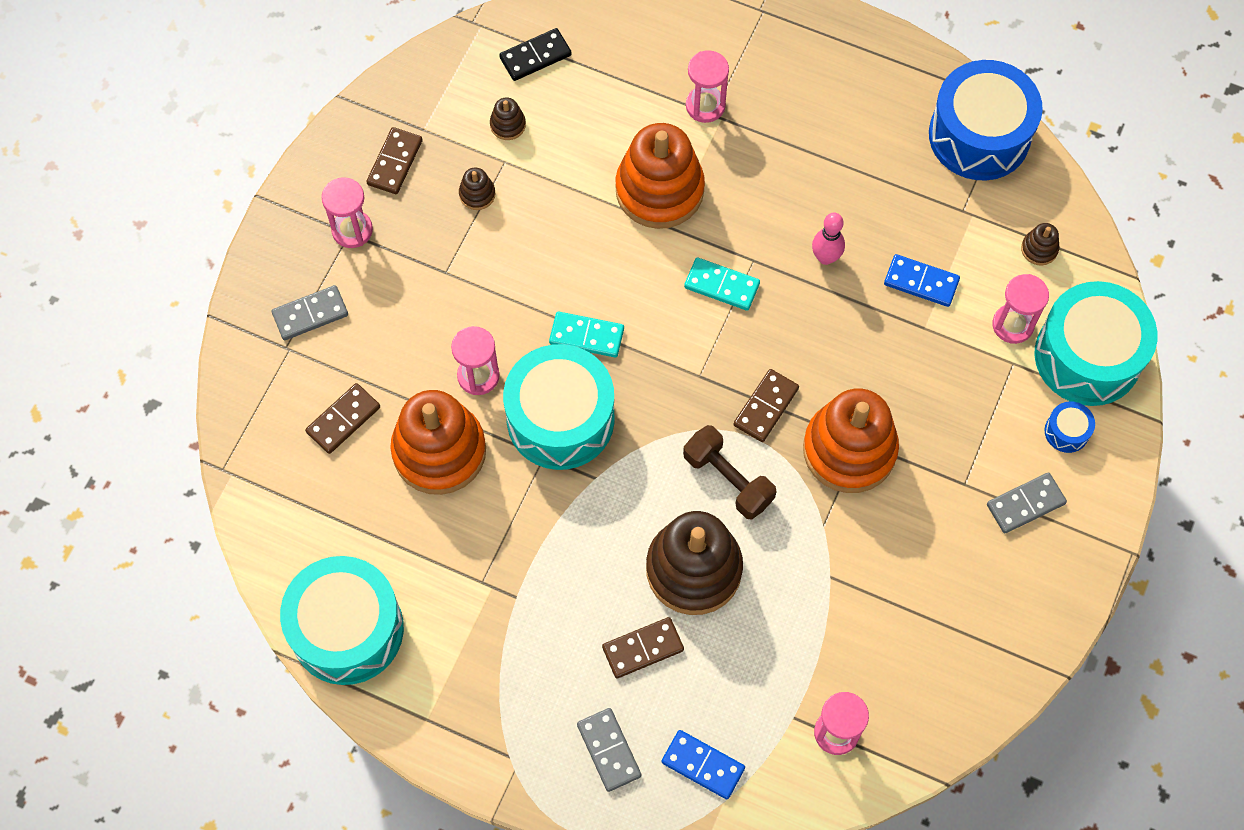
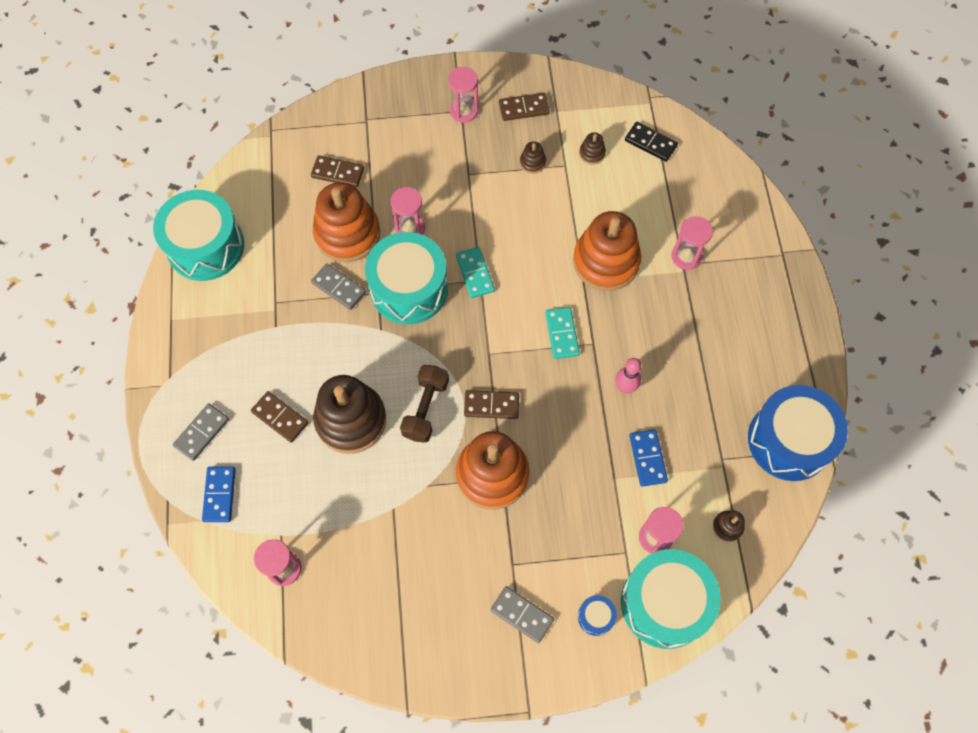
camera: 60 degrees right, 0 degrees up
grey domino [272,285,348,340] -> grey domino moved to [311,264,366,310]

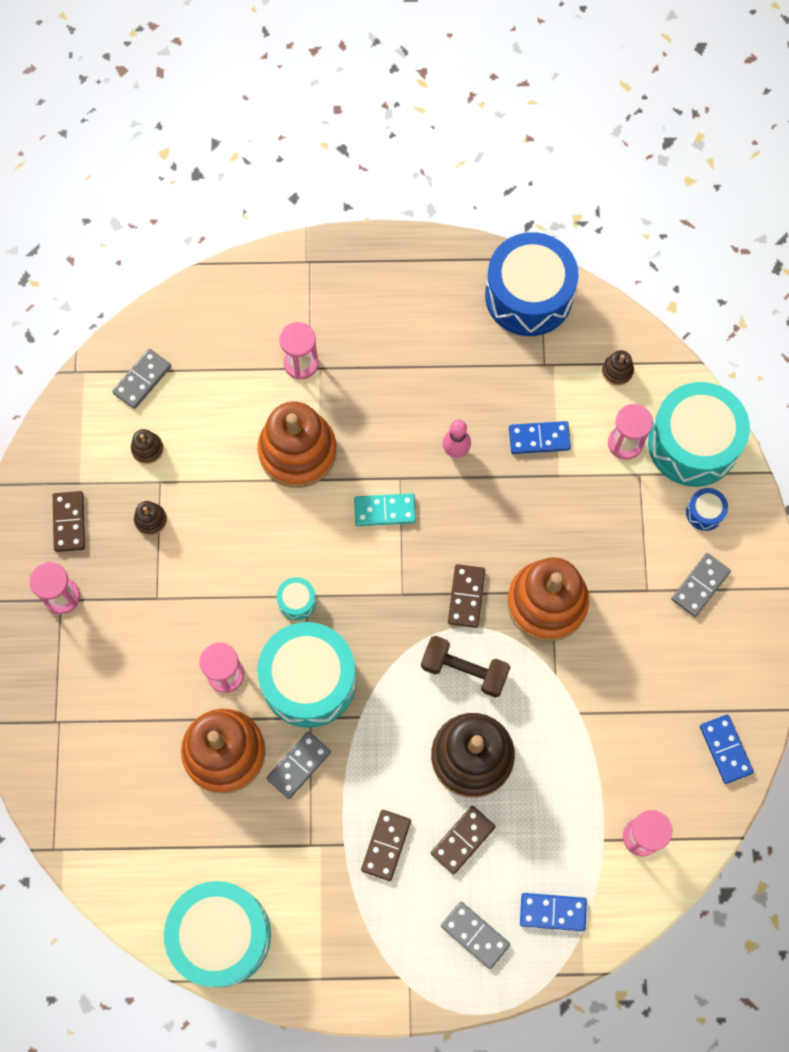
camera: 85 degrees left, 5 degrees up
brown domino [311,156,364,187] -> brown domino moved to [361,810,411,881]
turquoise domino [456,247,495,298] -> turquoise drum [276,577,316,620]
black domino [625,122,678,162] -> grey domino [112,349,171,409]
none -> blue domino [700,714,754,784]

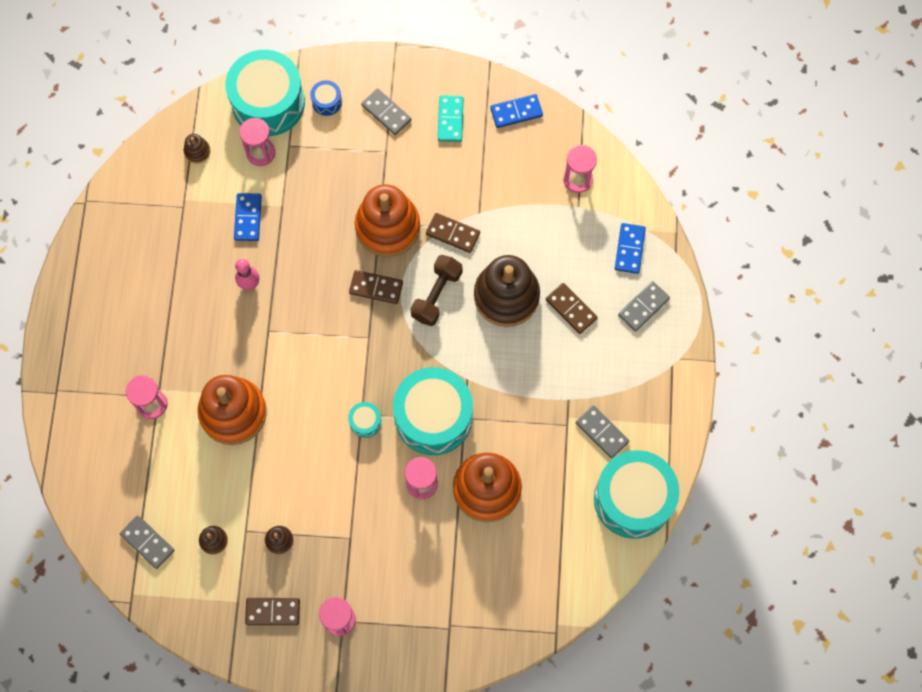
camera: 85 degrees left, 0 degrees up
grey domino [266,732,331,799] -> grey domino moved to [576,406,629,459]
turquoise domino [354,493,416,526] -> turquoise domino moved to [438,95,463,142]
brown domino [361,810,411,881] -> brown domino moved to [426,213,480,253]
blue drum [485,232,579,336] -> none

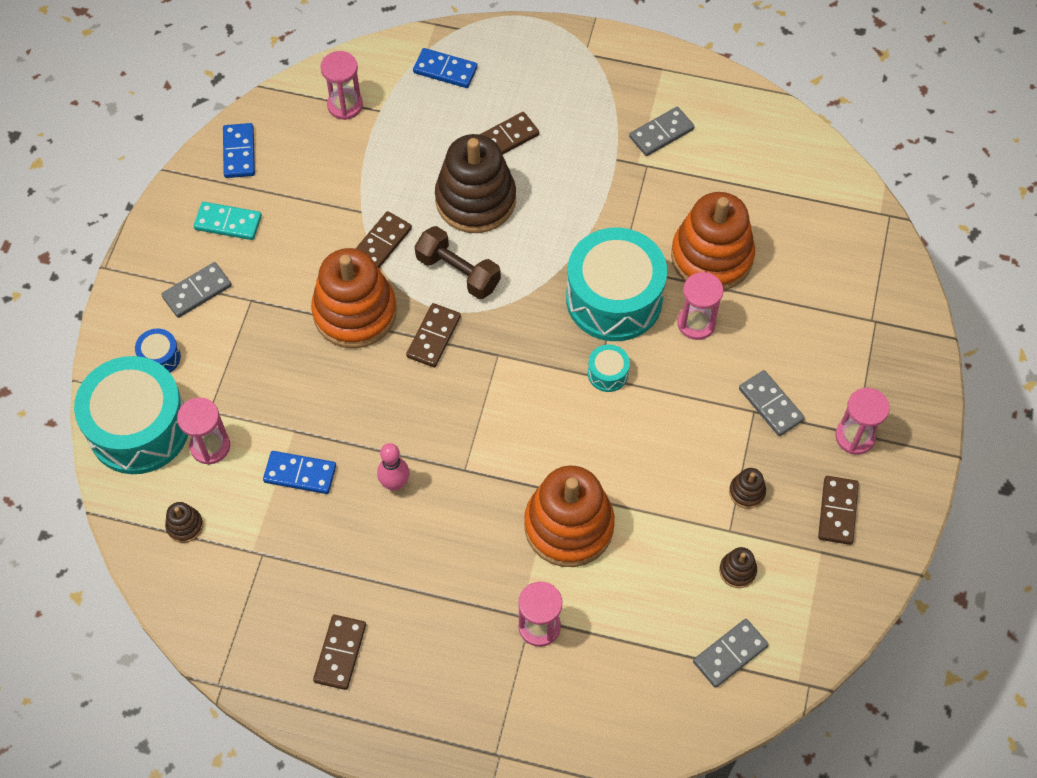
camera: 80 degrees left, 10 degrees down
turquoise drum [594,450,679,539] -> none
grey domino [618,281,670,332] -> grey domino moved to [739,370,805,436]
none -> brown domino [313,615,366,690]

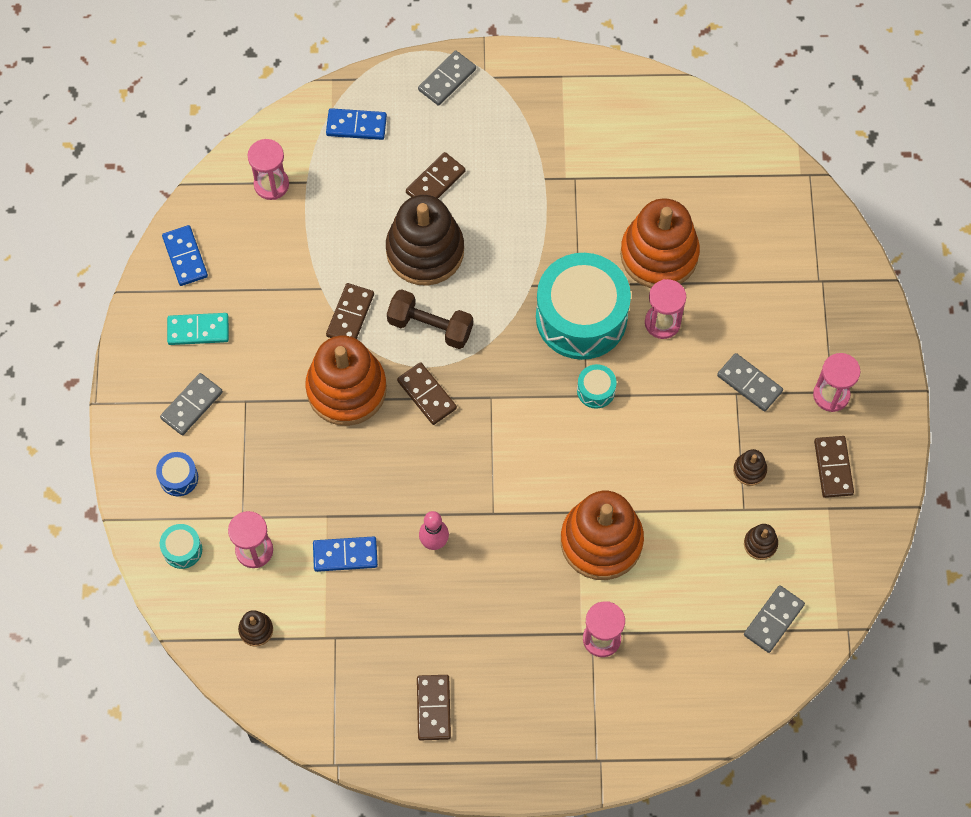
camera: 15 degrees left, 5 degrees up
turquoise drum [74,356,188,474] -> turquoise drum [160,524,202,569], size x0.41
brown domino [406,303,461,368] -> brown domino turned 45 degrees counterclockwise [397,362,457,425]
grey domino [629,107,695,156] -> grey domino moved to [418,50,476,106]

